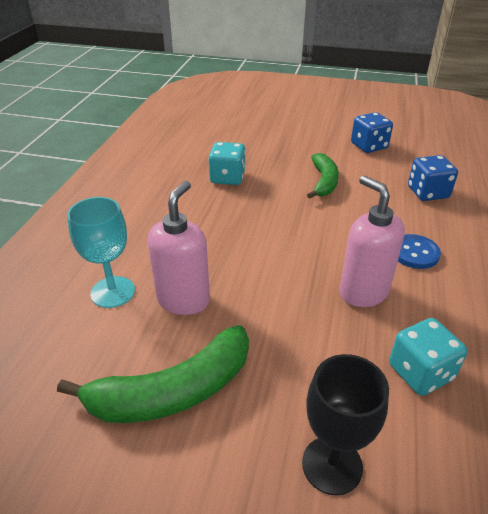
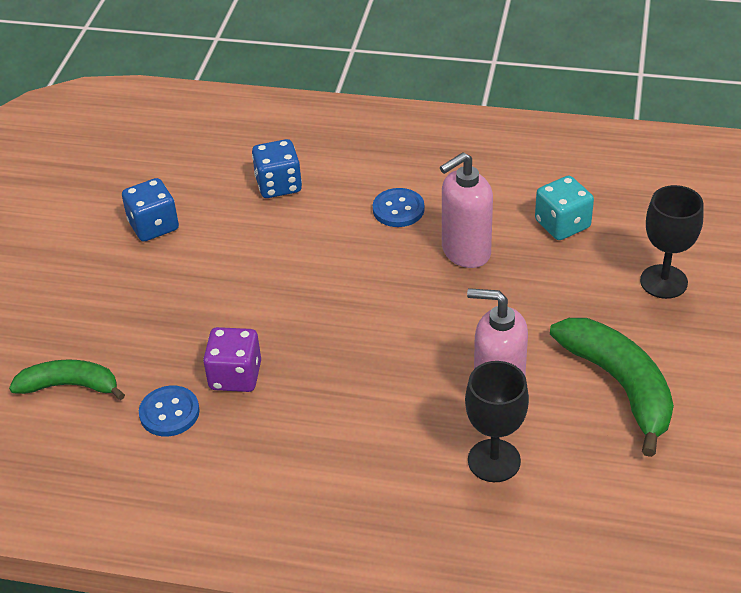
camera: 90 degrees left, 5 degrees up
turquoise goblet [67,197,135,308] -> black goblet [465,361,529,482]
turquoise dice [208,142,246,185] -> purple dice [203,327,261,392]
green banana [307,153,339,199] -> green banana moved to [9,359,125,400]
none -> blue button [139,386,200,436]

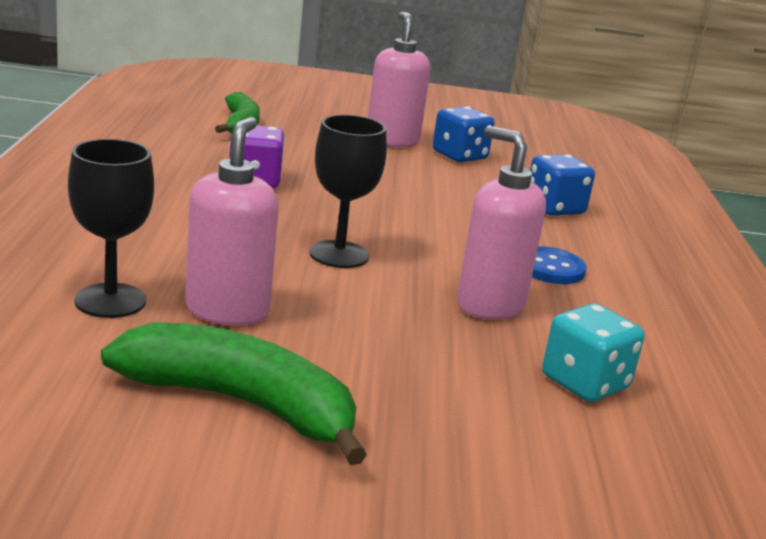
camera: 75 degrees right, 20 degrees down
blue button [139,386,200,436] -> none
green banana [550,318,674,457] -> green banana turned 120 degrees counterclockwise [101,322,367,465]
black goblet [640,185,704,299] -> black goblet moved to [309,115,387,268]
none -> pink soap dispenser [368,11,430,147]

